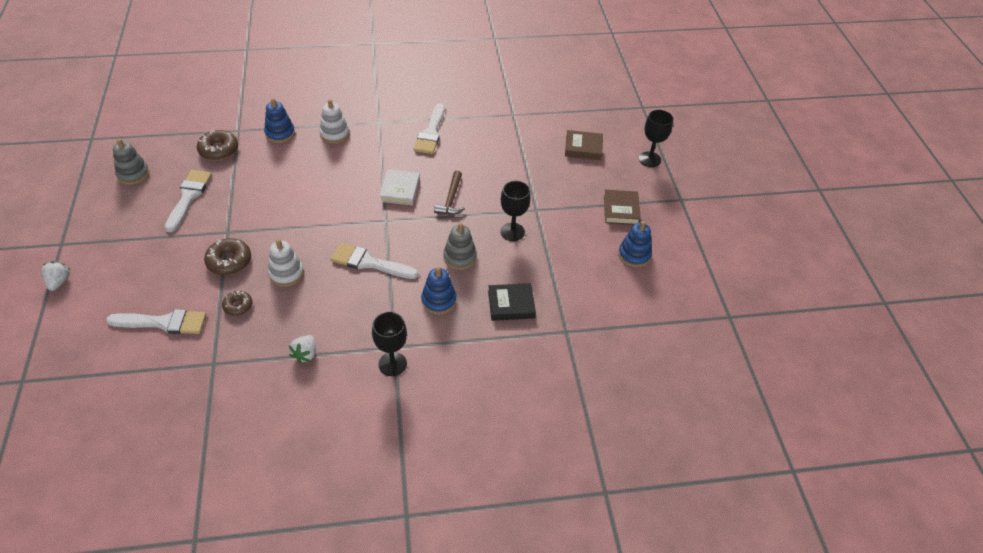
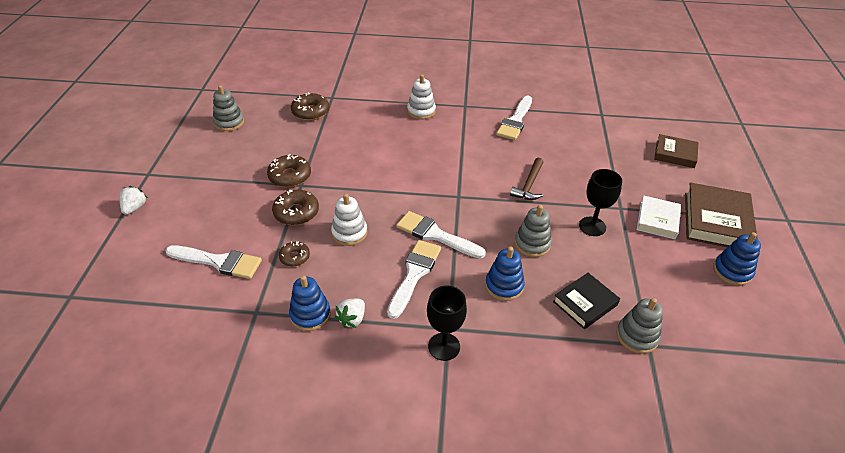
camera: 15 degrees right, 5 degrees down
white brush [164,170,212,232] -> white brush moved to [387,240,441,319]
blue stacking toy [264,98,295,143] -> blue stacking toy moved to [289,275,331,331]
white book [379,169,420,206] -> white book moved to [637,196,681,239]
black book [488,283,536,321] -> black book turned 45 degrees counterclockwise [553,273,620,329]
brown book [604,190,641,225] -> brown book [685,182,758,247], size x1.61
black goblet [639,110,673,167] -> none
none -> brown donut [267,154,311,187]
none -> grey stacking toy [616,298,663,354]

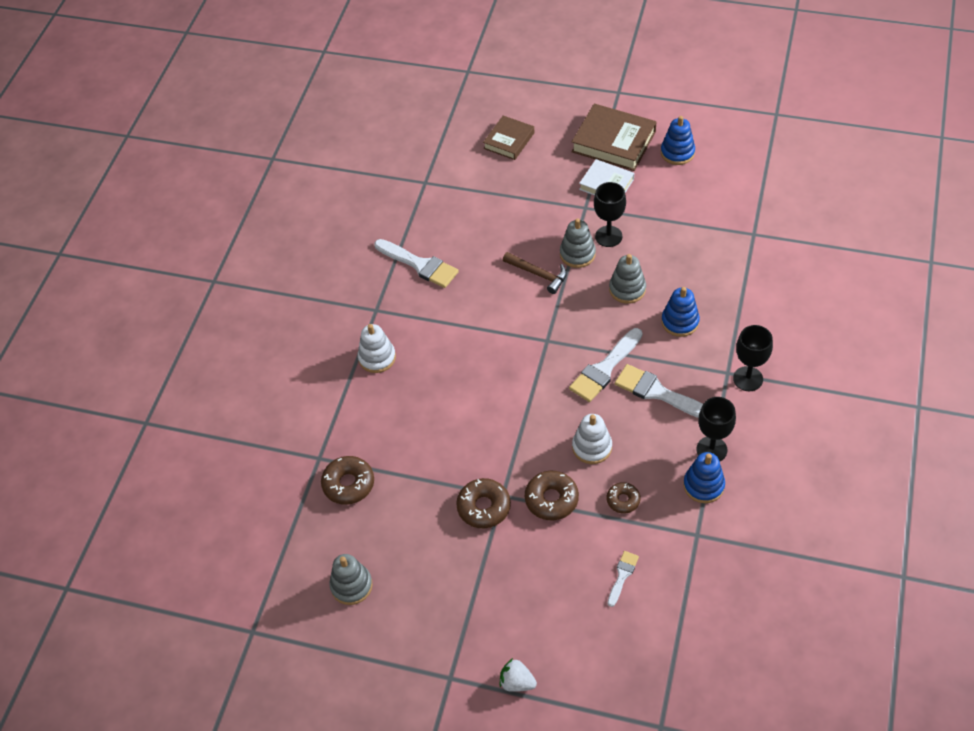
camera: 75 degrees left, 10 degrees up
white brush [166,245,262,279] -> white brush [608,551,639,607], size x0.54
white strawberry [335,299,365,328] -> black goblet [696,397,736,461]
black book [553,273,620,329] -> none
grey stacking toy [616,298,663,354] -> grey stacking toy moved to [560,218,596,268]

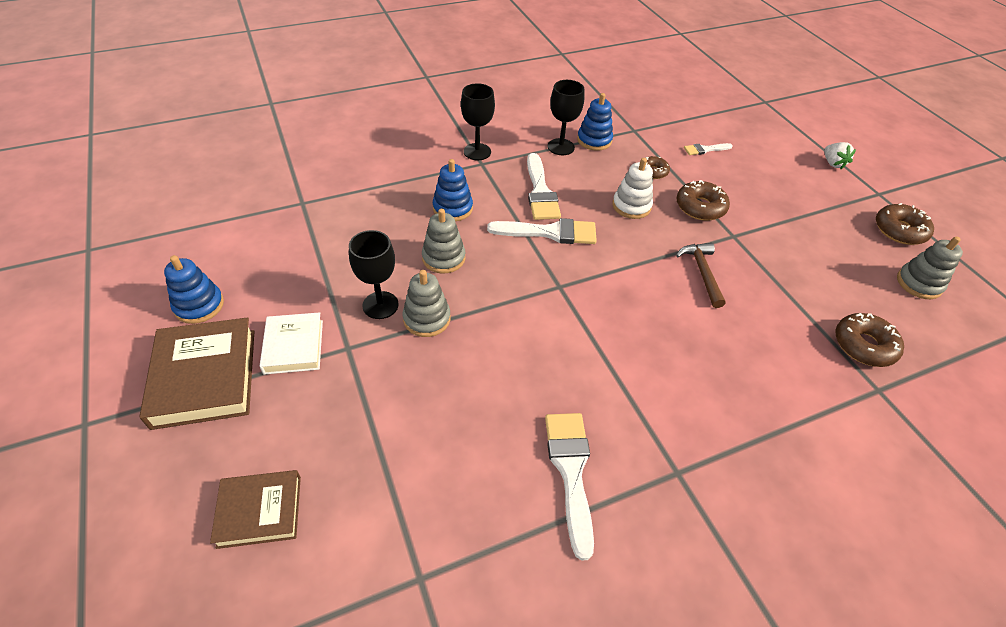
camera: 135 degrees left, 5 degrees down
white stacking toy [358,324,396,373] -> none
brown donut [456,478,511,528] -> brown donut moved to [876,203,934,245]
brown hammer [503,252,567,294] -> brown hammer moved to [676,243,726,308]

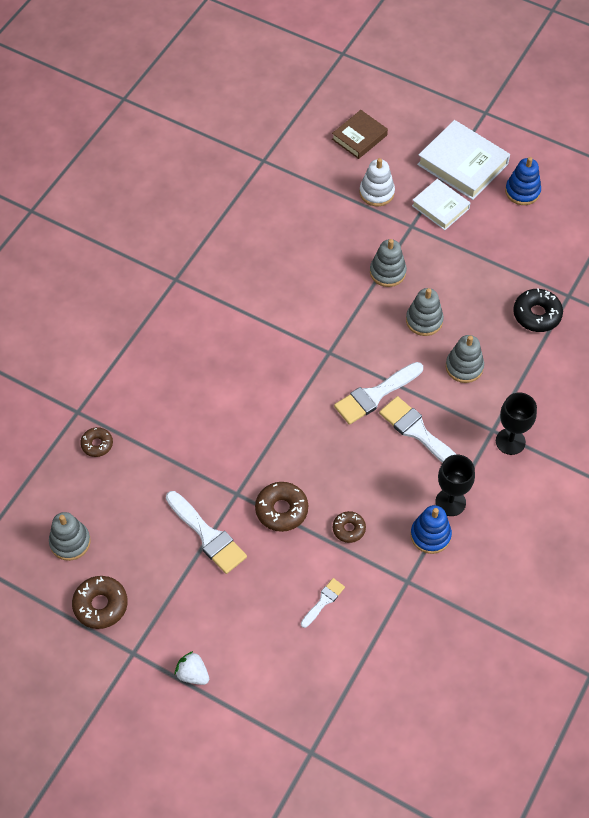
camera: 145 degrees right, 10 degrees up
brown book [139,317,254,430] -> white book [417,120,510,200]
black goblet [349,230,399,319] -> none
blue stacking toy [433,159,473,221] -> grey stacking toy [446,335,484,383]
white brush [545,413,594,561] -> white brush moved to [166,491,247,574]
white stacking toy [612,158,653,219] -> white stacking toy moved to [360,158,395,206]
brown hammer [676,243,726,308] -> none
brown donut [835,313,904,367] -> brown donut [80,427,113,457], size x0.62
none -> black donut [513,288,563,332]

